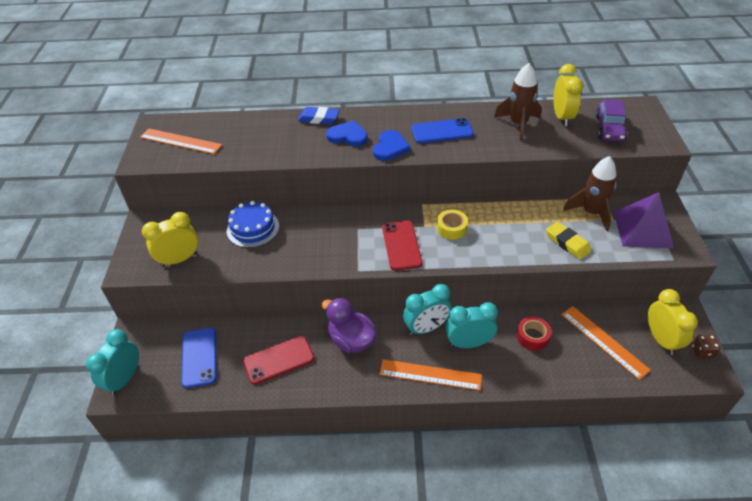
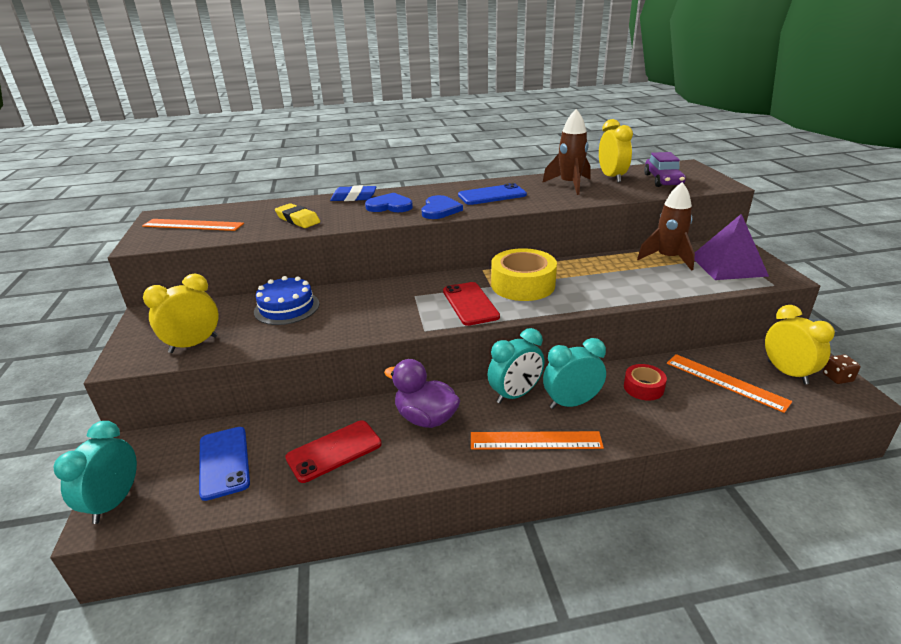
camera: 10 degrees left, 15 degrees down
yellow tape [437,210,468,240] -> yellow tape [491,248,557,301], size x1.82
yellow eraser [546,221,592,260] -> yellow eraser moved to [275,203,320,228]

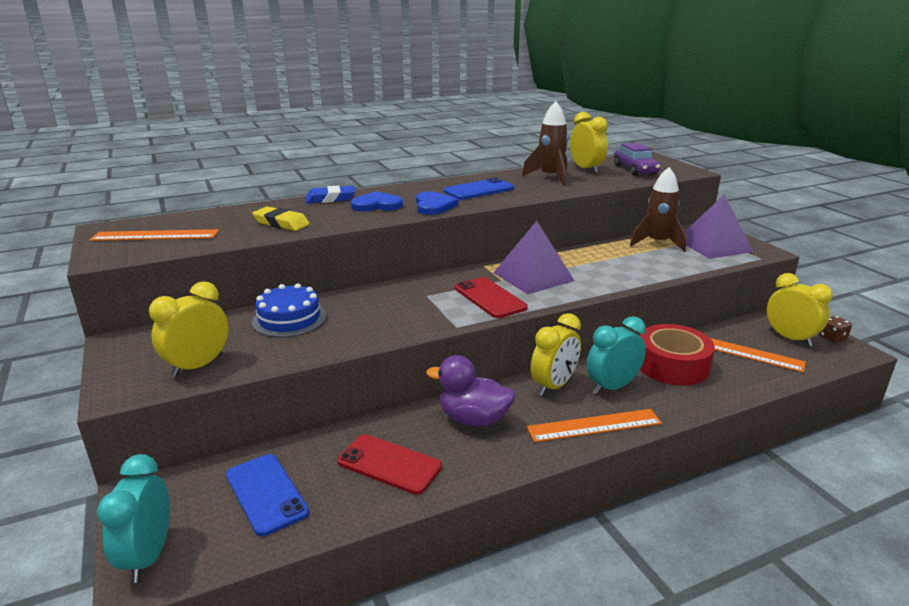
camera: 15 degrees left, 5 degrees down
red phone [285,420,382,483] -> red phone turned 75 degrees clockwise [337,434,442,495]
turquoise clock [488,328,544,404] -> yellow clock [531,313,581,396]
yellow tape [491,248,557,301] -> purple pyramid [493,221,574,294]
red tape [624,364,667,401] -> red tape [640,324,715,386], size x1.82

